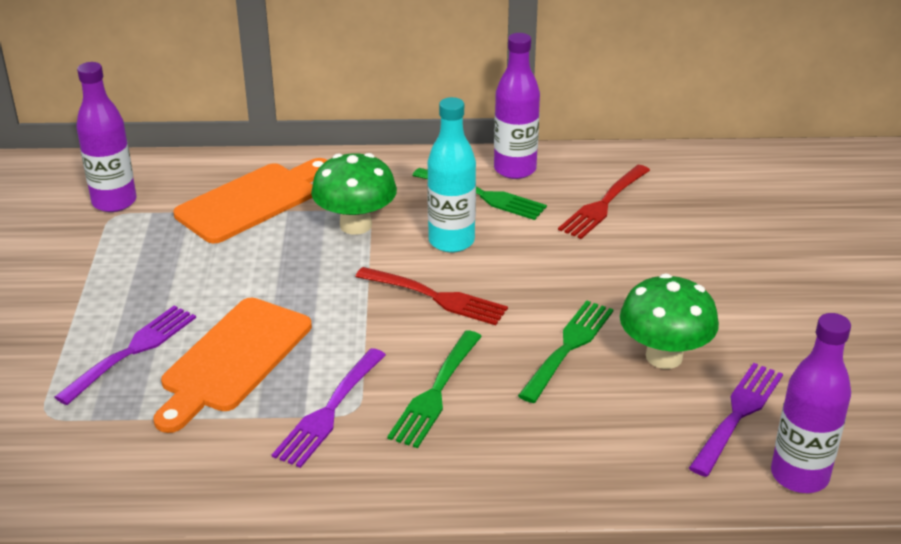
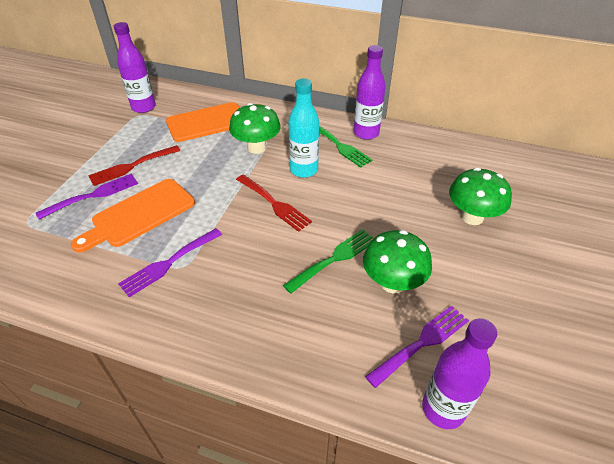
camera: 20 degrees right, 10 degrees up
green fork [387,330,482,448] -> none
red fork [558,165,650,239] -> red fork moved to [88,145,180,186]
none -> green mushroom [449,167,512,225]

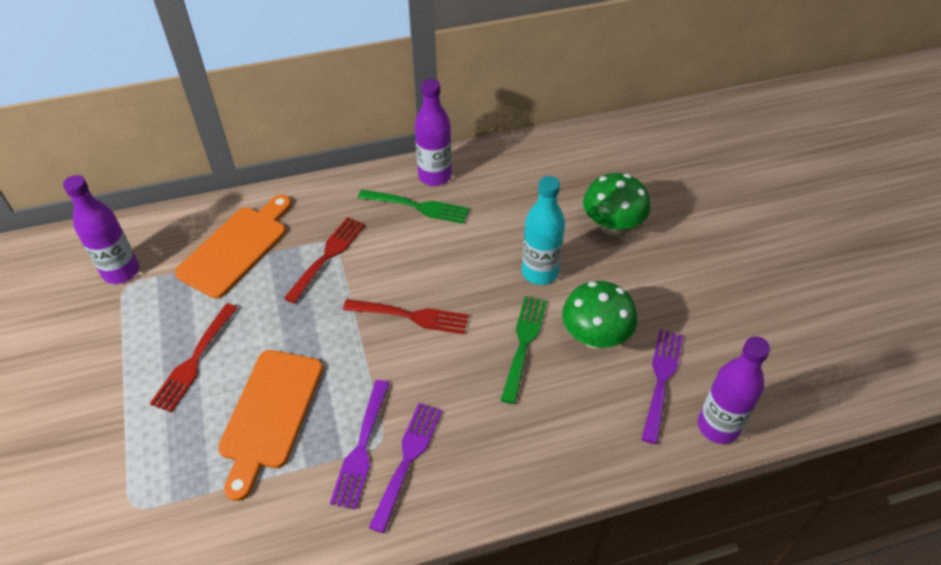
camera: 35 degrees left, 5 degrees up
purple fork [36,174,138,220] -> purple fork moved to [369,403,442,533]
green mushroom [229,103,281,154] -> red fork [284,217,365,304]
turquoise bottle [288,79,319,178] -> turquoise bottle moved to [522,176,565,285]

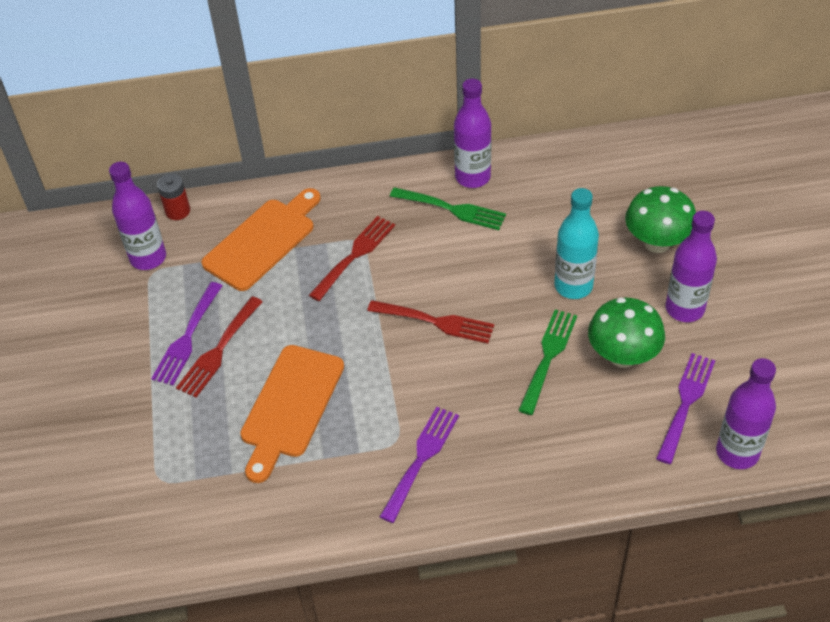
camera: 10 degrees right, 0 degrees up
purple fork [330,380,390,510] -> purple fork moved to [151,282,222,385]
none -> red battery [157,173,190,220]
none -> purple bottle [665,211,717,322]

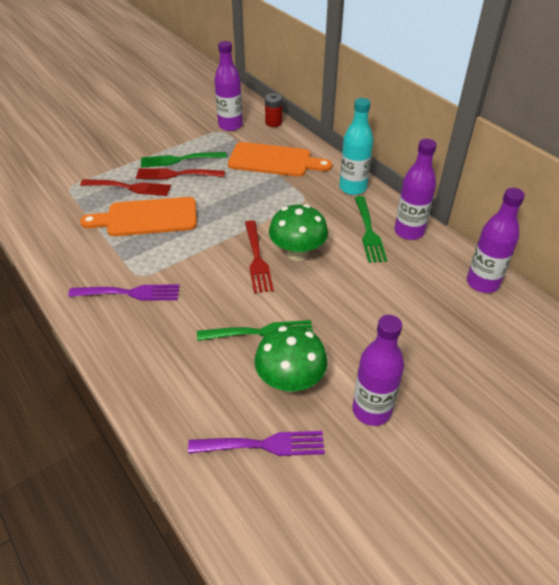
camera: 60 degrees right, 5 degrees down
purple fork [151,282,222,385] -> green fork [141,152,227,168]
red fork [309,216,395,301] -> red fork moved to [80,179,171,196]
turquoise bottle [554,188,599,299] -> turquoise bottle moved to [339,98,373,195]
green mushroom [625,186,696,253] -> green mushroom moved to [269,204,328,261]
purple bottle [716,358,776,469] -> purple bottle moved to [467,188,525,293]

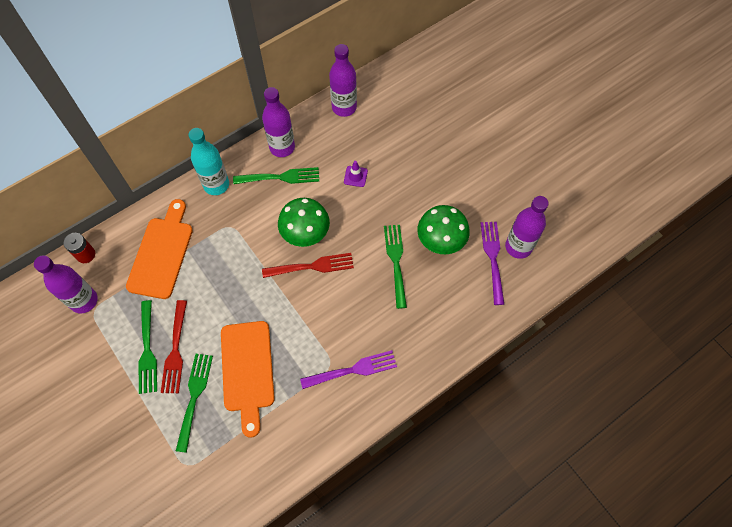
camera: 90 degrees left, 20 degrees up
purple fork [68,285,180,301] -> purple fork turned 75 degrees clockwise [300,350,397,389]
red fork [80,179,171,196] -> green fork [176,354,213,453]
purple bottle [352,315,404,426] -> purple bottle moved to [505,196,549,259]
none -> purple traffic cone [344,161,368,187]

